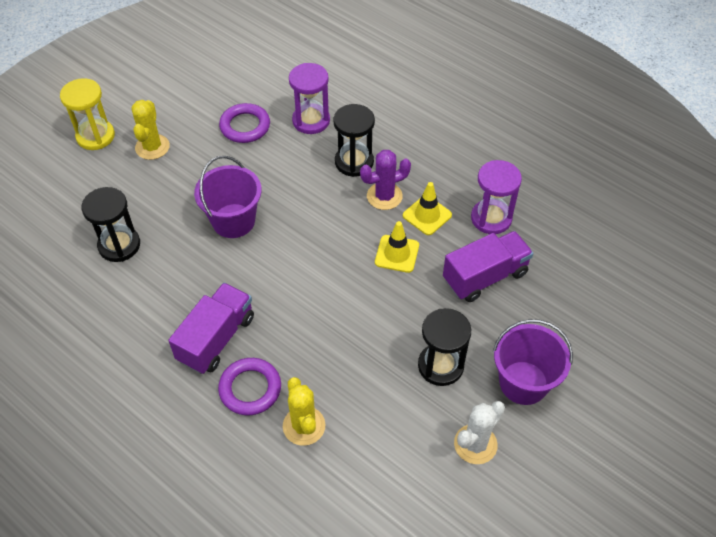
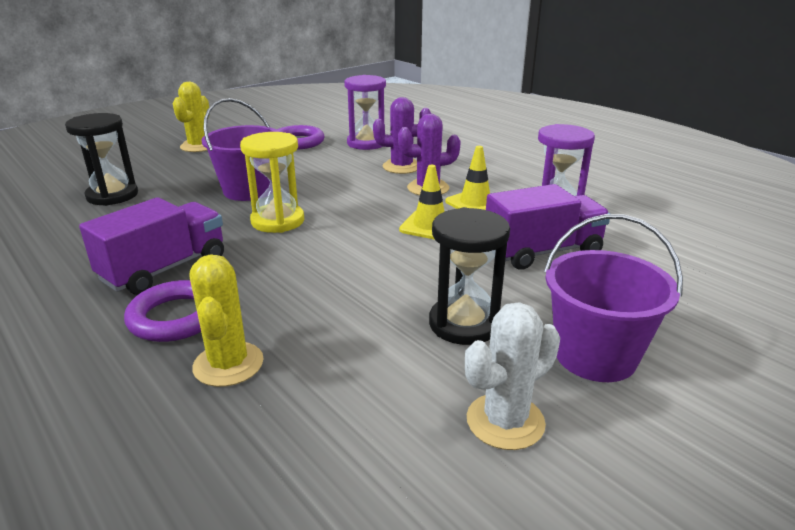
camera: 10 degrees right, 25 degrees down
yellow hourglass [60,78,115,150] -> yellow hourglass moved to [240,132,304,233]
black hourglass [334,104,375,177] -> purple cactus [373,97,431,174]

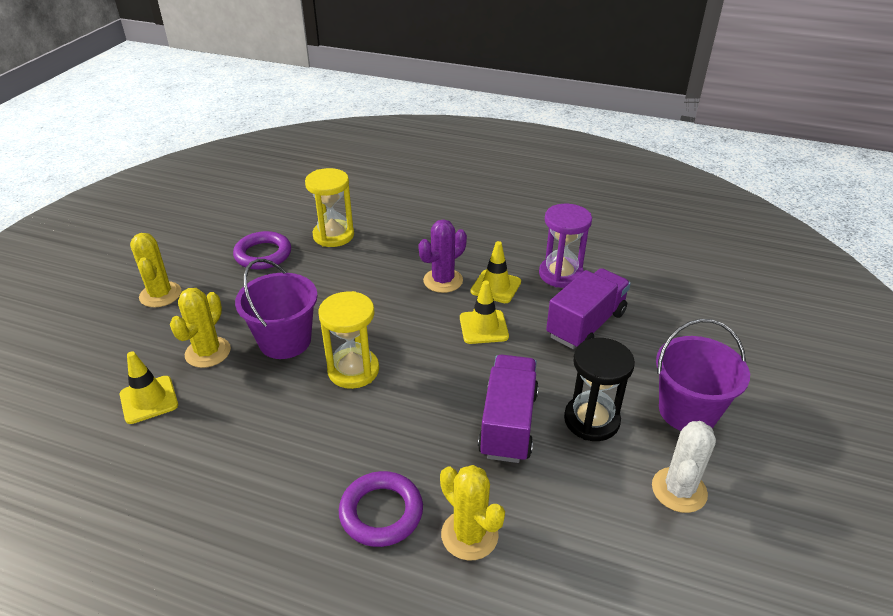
camera: 30 degrees left, 10 degrees up
black hourglass [65,113,138,206] -> yellow traffic cone [120,351,178,424]
purple truck [79,197,224,295] -> purple truck moved to [478,354,539,463]
purple hourglass [344,75,386,150] -> yellow hourglass [305,168,354,247]
purple cactus [373,97,431,174] -> none
none -> yellow cactus [170,288,231,368]

